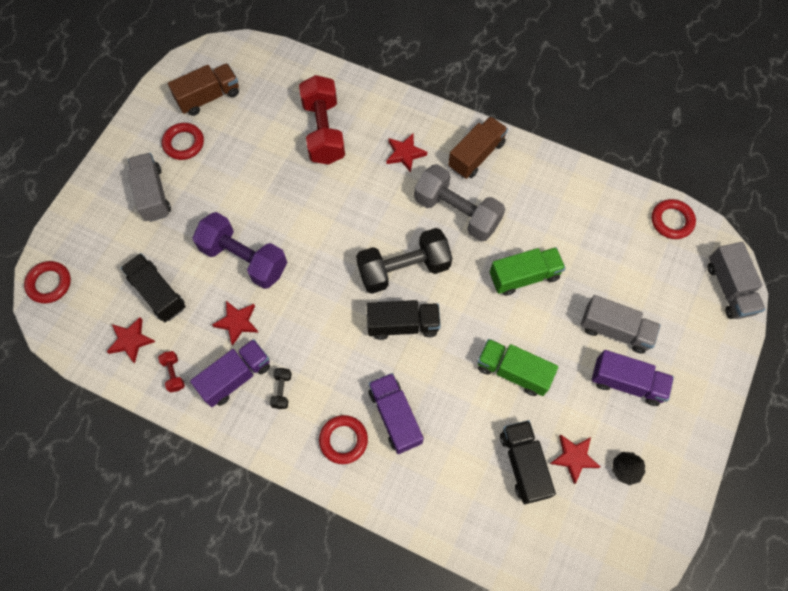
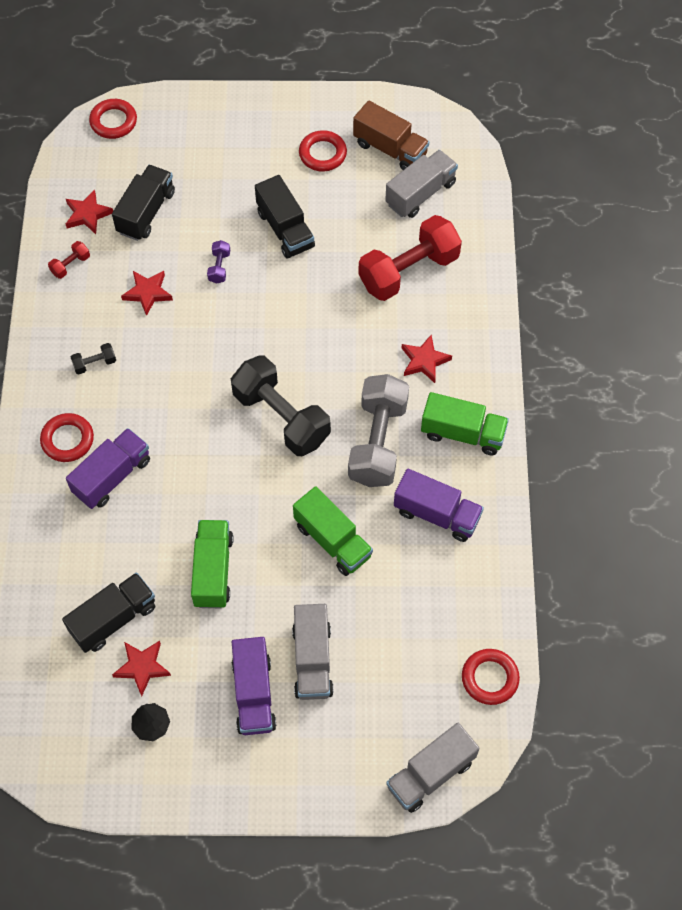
camera: 65 degrees right, 5 degrees down
grey truck [128,153,171,222] -> grey truck moved to [385,150,458,218]
purple truck [190,339,270,407] -> purple truck moved to [394,469,484,542]
purple dumbbell [193,212,287,289] -> purple dumbbell [207,240,230,284], size x0.41
black truck [367,300,441,340] -> black truck moved to [255,175,315,259]
brown truck [448,116,508,179] -> green truck [421,392,509,455]

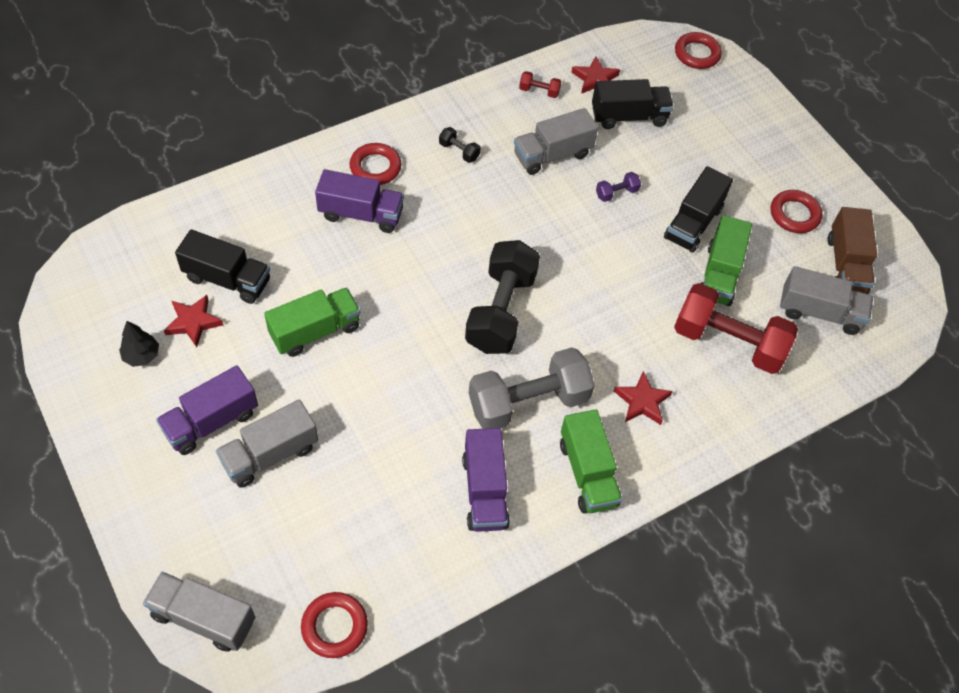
camera: 55 degrees right, 5 degrees down
red star [121,271,173,316] -> grey truck [514,108,598,175]
green truck [293,486,373,576] -> green truck moved to [701,215,752,306]

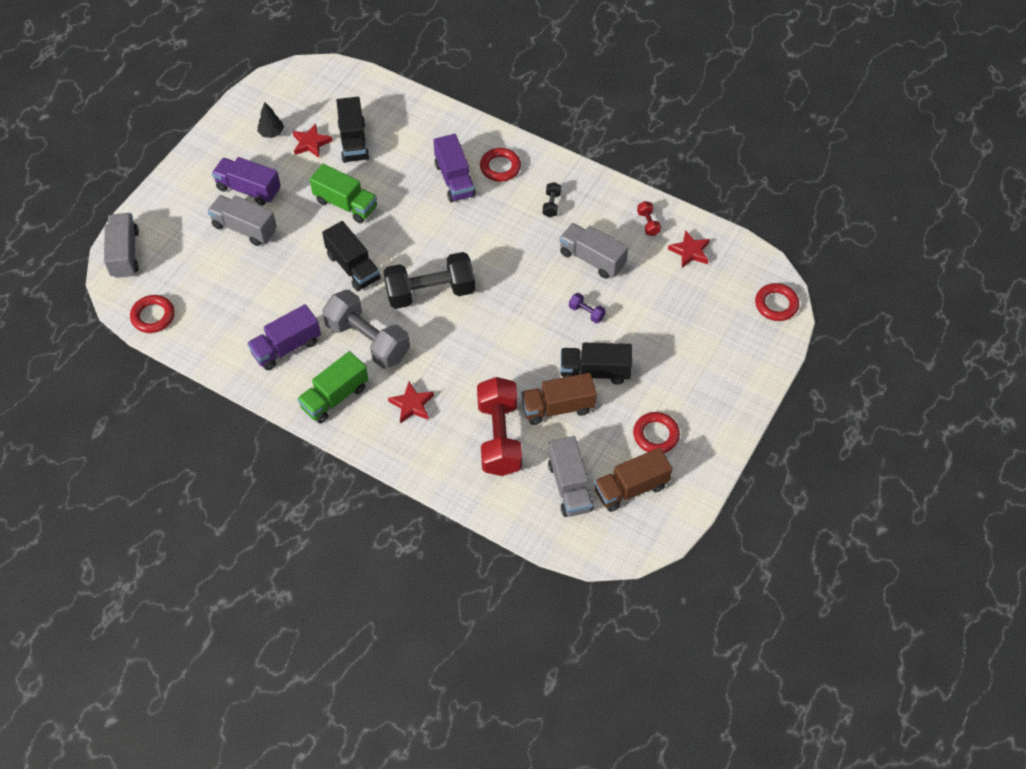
camera: 65 degrees right, 0 degrees up
black truck [592,79,674,129] -> black truck moved to [322,221,381,292]
green truck [701,215,752,306] -> brown truck [521,373,597,425]

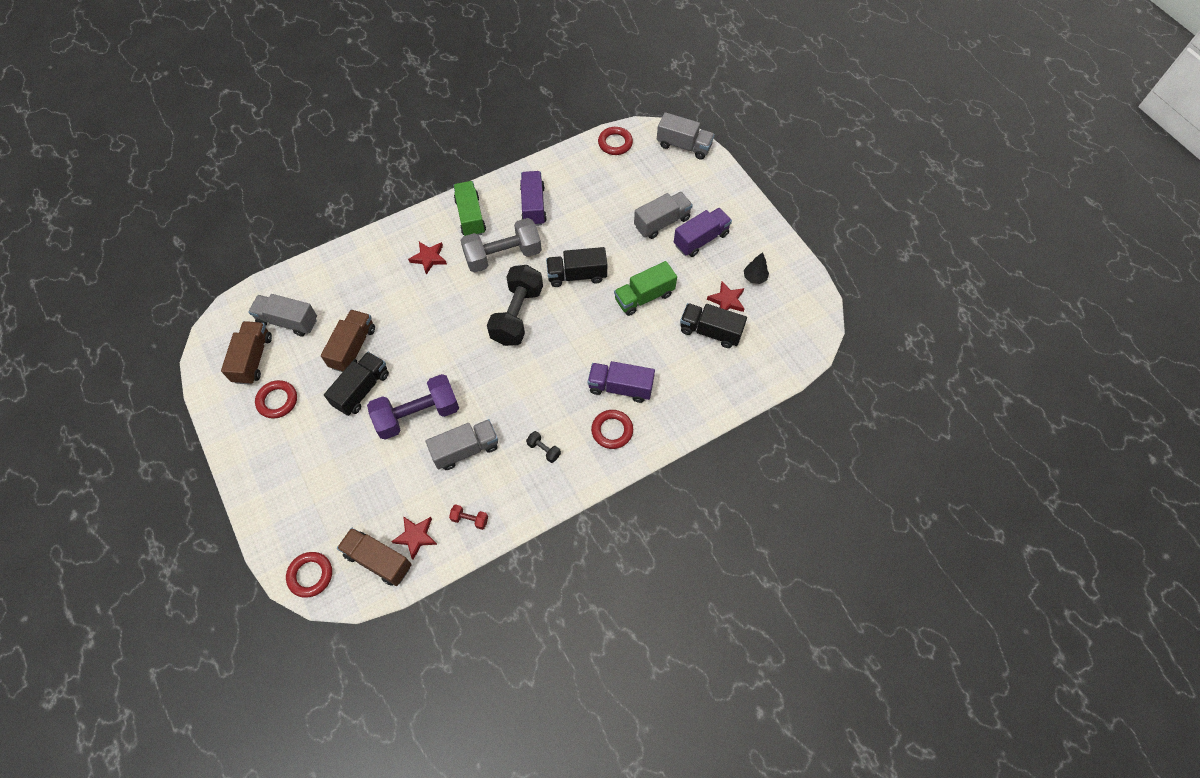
camera: 120 degrees right, 5 degrees up
red dumbbell [477,377,522,476] -> none
purple dumbbell [569,293,606,323] -> purple dumbbell [367,374,459,440], size x2.44
none -> brown truck [337,528,412,586]

